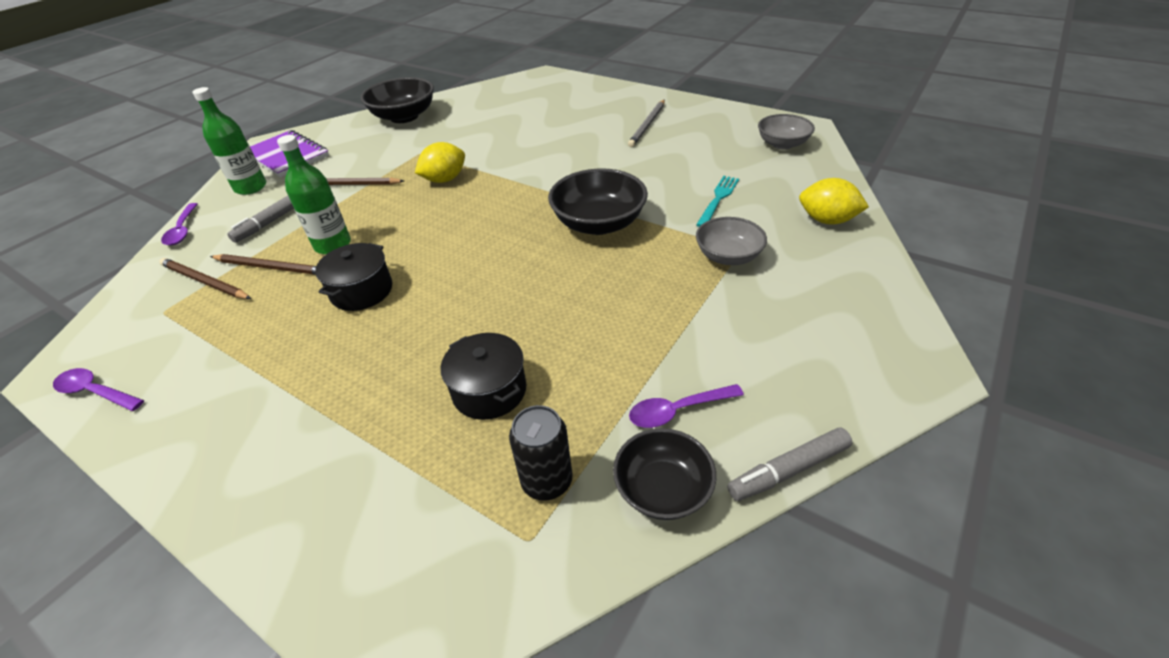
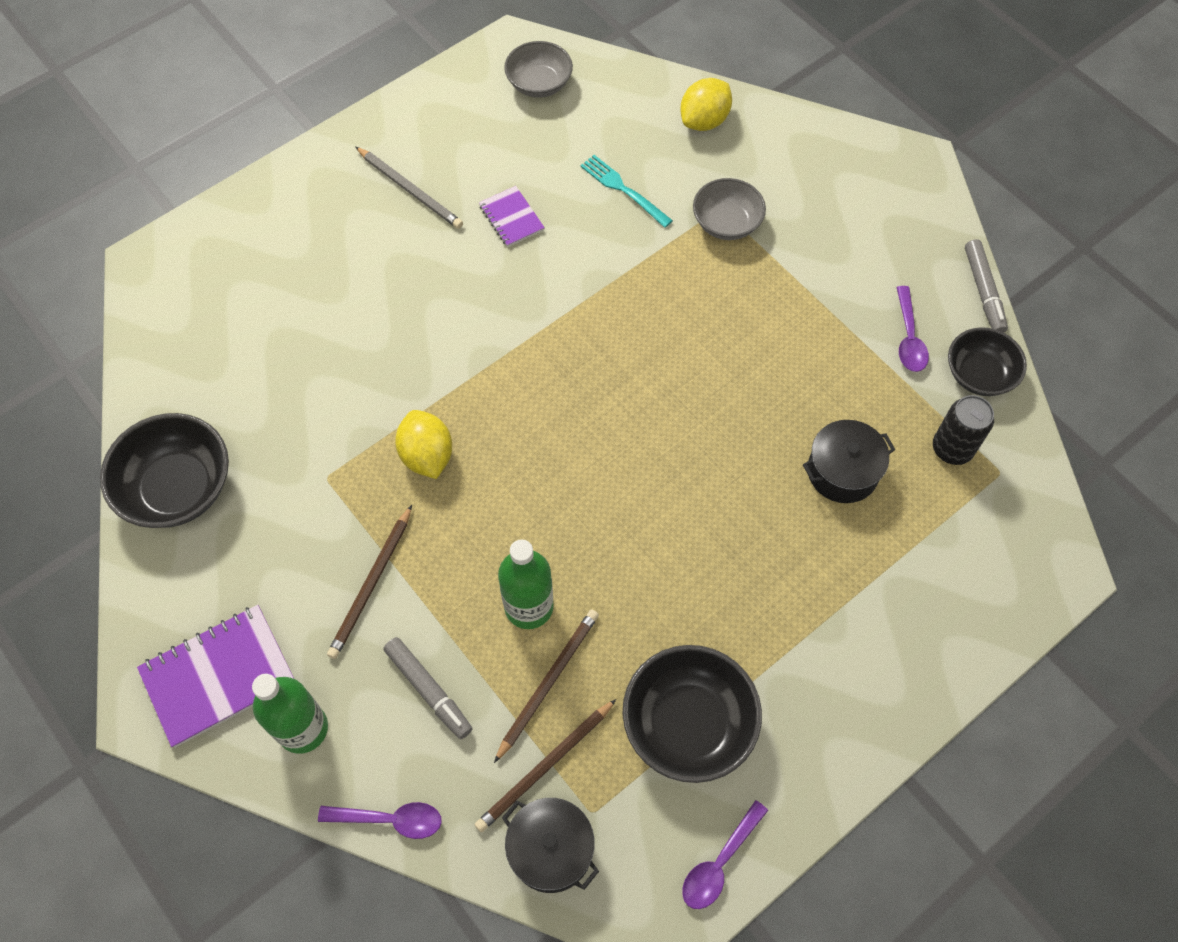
camera: 75 degrees left, 20 degrees up
black pot [315,243,392,311] -> black pot moved to [502,798,599,893]
black bowl [548,168,648,235] -> black bowl moved to [622,645,762,783]
none -> purple notebook [479,186,545,247]

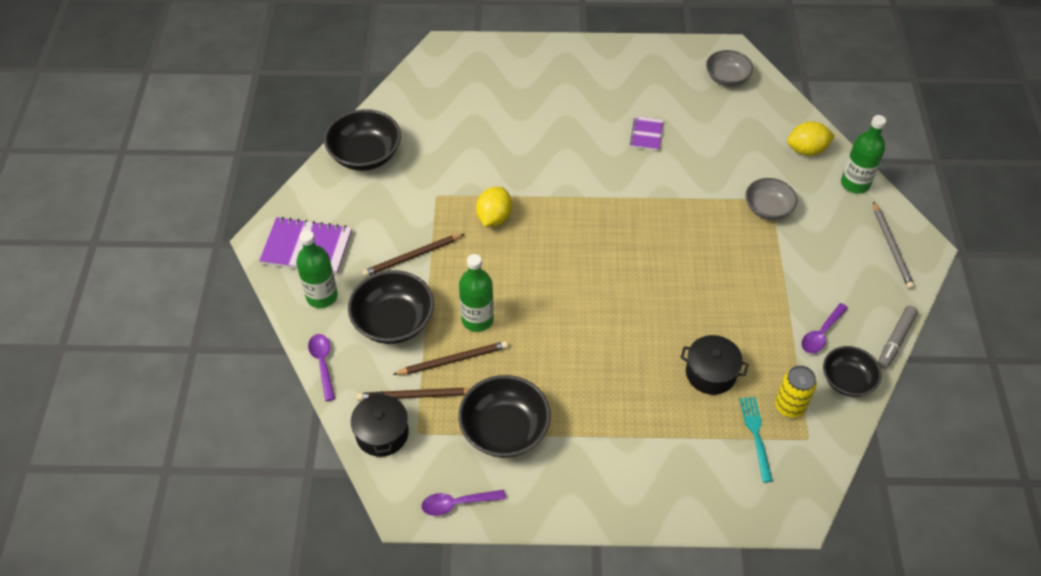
camera: 40 degrees right, 10 degrees down
purple spoon [318,802,442,839] -> purple spoon turned 150 degrees counterclockwise [308,334,335,401]
grey pencil [356,147,463,229] -> grey pencil moved to [873,201,914,289]
grey marker [383,637,472,739] -> black bowl [348,270,434,344]
turquoise fork [580,155,673,228] -> turquoise fork moved to [739,397,773,483]
black can [933,395,994,465] -> yellow can [775,365,817,418]
none -> green bottle [841,115,886,194]

